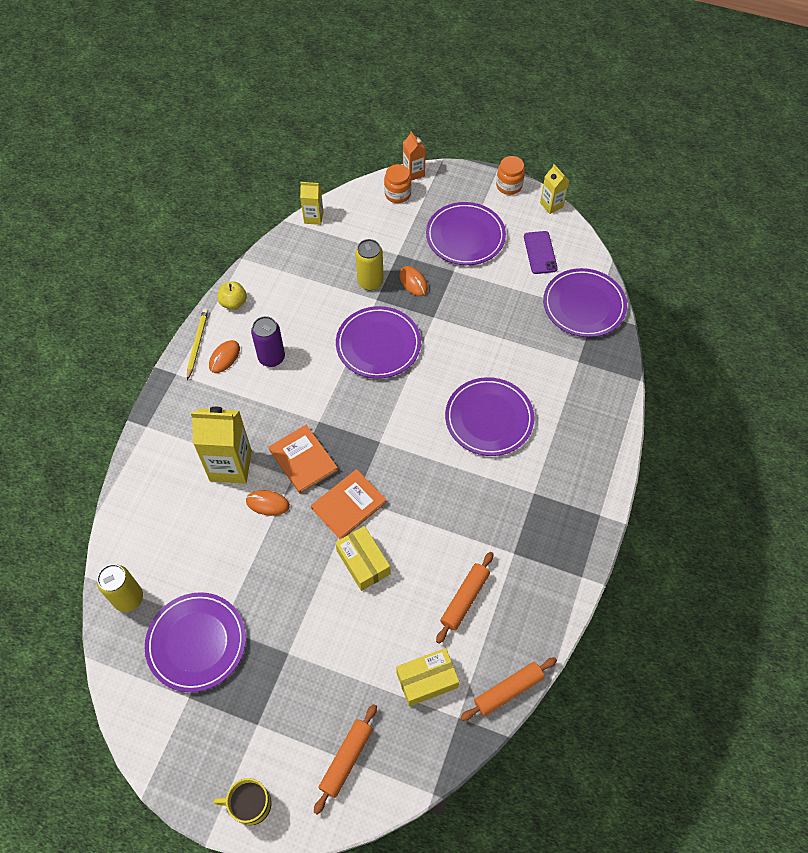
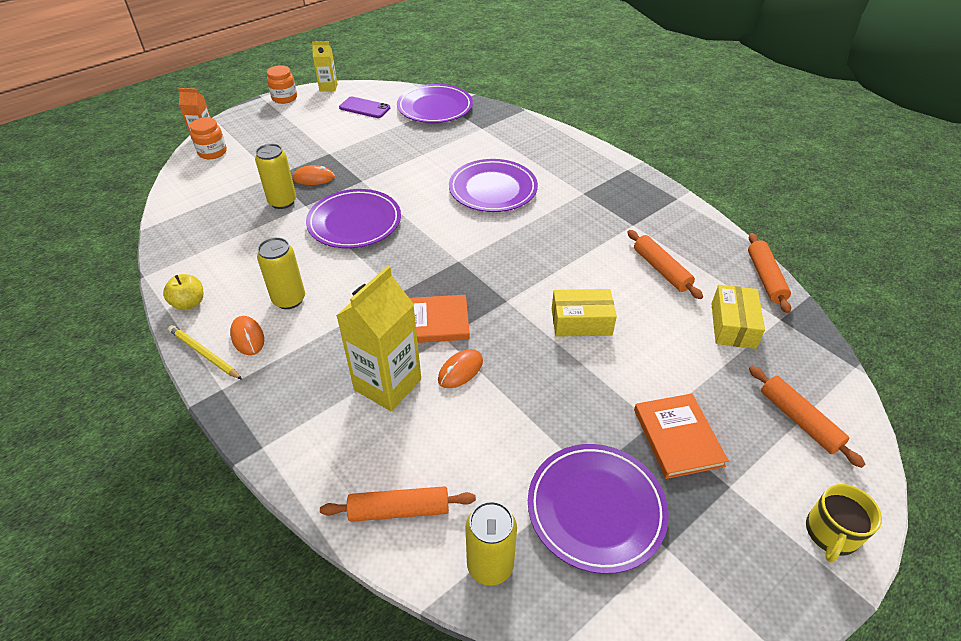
camera: 60 degrees left, 15 degrees down
purple can [251,316,285,367] -> yellow can [257,237,305,309]
yellow carton [300,182,323,225] -> none
orange book [311,469,387,539] -> orange book moved to [634,393,729,479]
purple plate [426,202,506,265] -> none
none -> orange rolling pin [320,486,476,522]

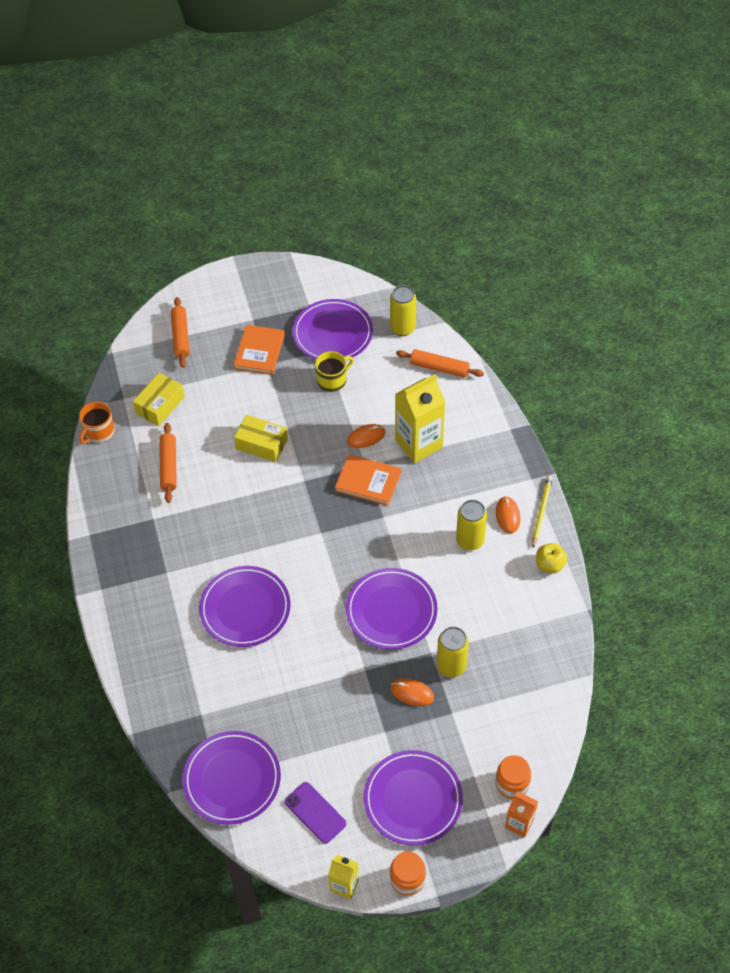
camera: 155 degrees left, 10 degrees up
yellow pencil [168,325,242,380] -> yellow pencil turned 135 degrees counterclockwise [532,476,553,548]
orange rolling pin [748,233,791,313] -> orange mug [79,402,115,444]
yellow mug [806,484,882,563] -> yellow mug moved to [315,351,354,392]
none -> purple plate [364,750,463,846]

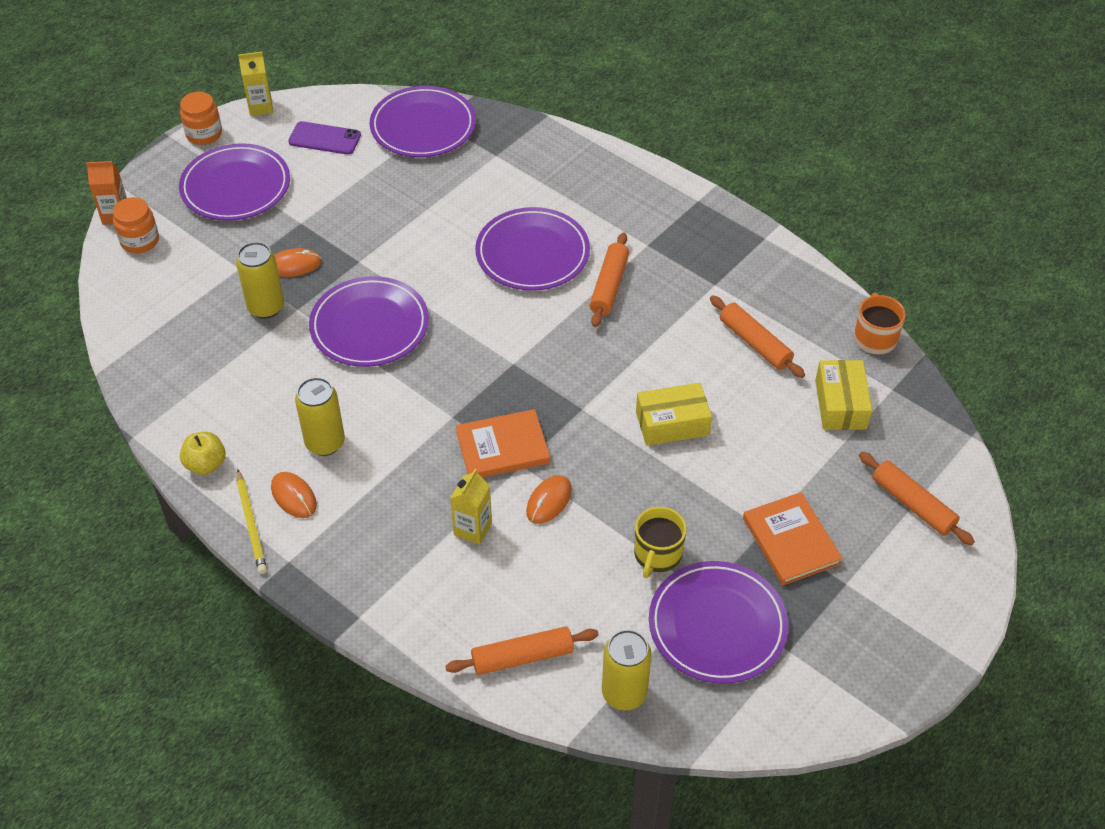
camera: 145 degrees right, 5 degrees down
yellow carton [395,374,445,463] -> yellow carton [450,469,492,545], size x0.54
none -> orange rolling pin [590,233,629,327]

